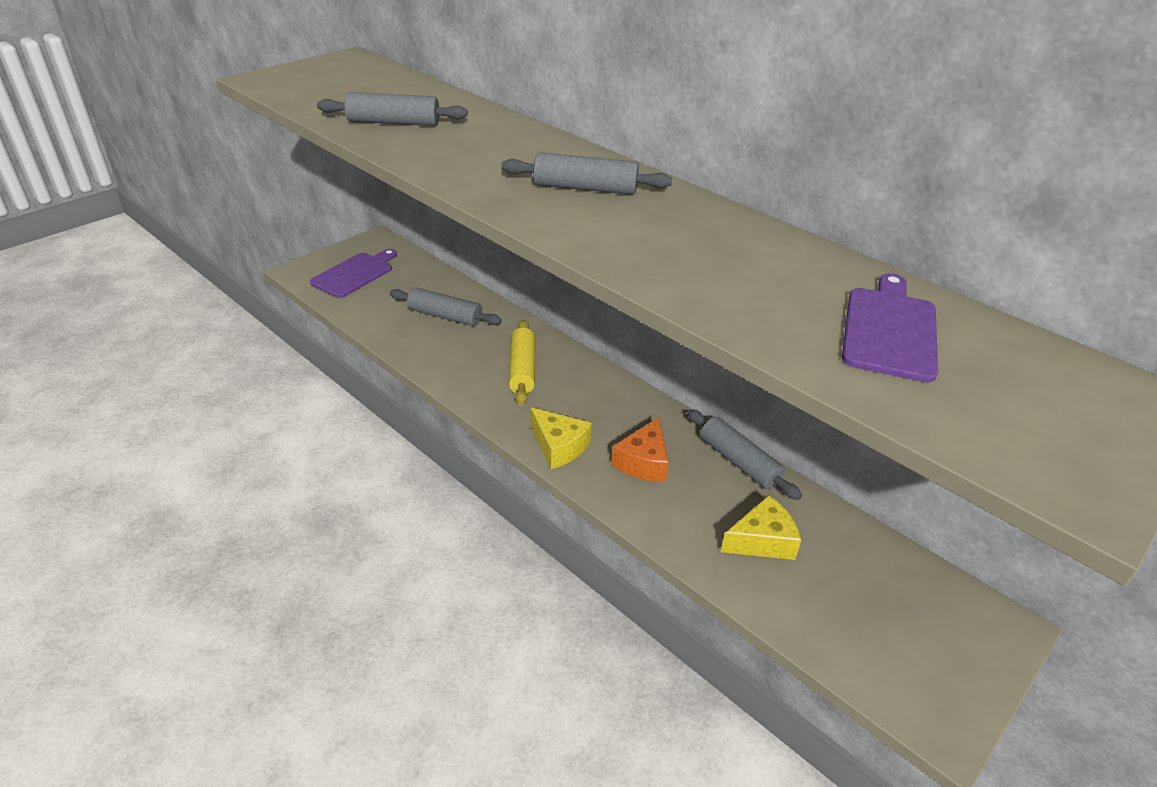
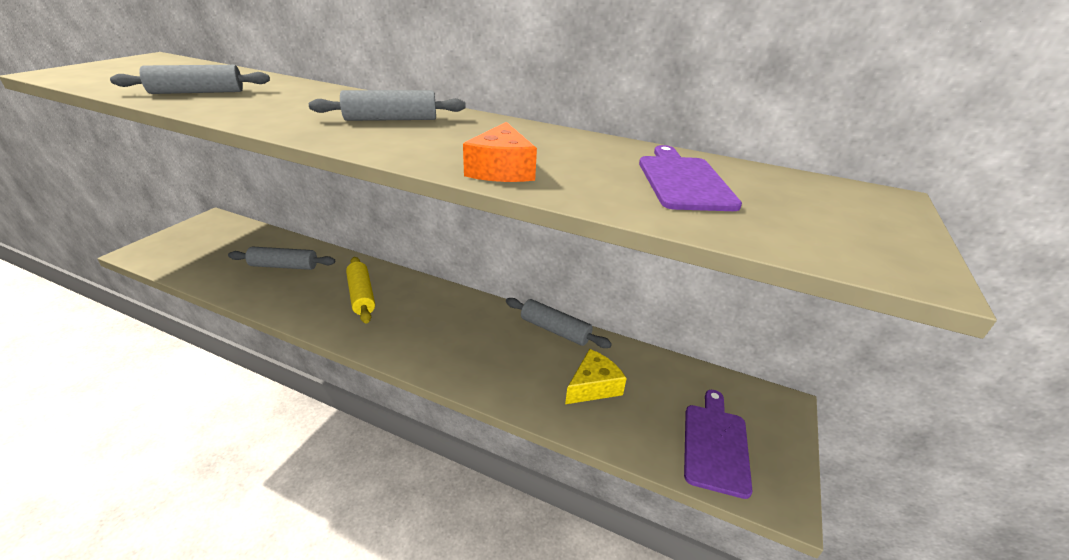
camera: 20 degrees left, 5 degrees down
purple cutting board [310,249,397,298] -> purple cutting board moved to [684,390,752,499]
yellow cheese [530,407,592,469] -> none
orange cheese [611,417,669,482] -> orange cheese moved to [463,122,537,182]

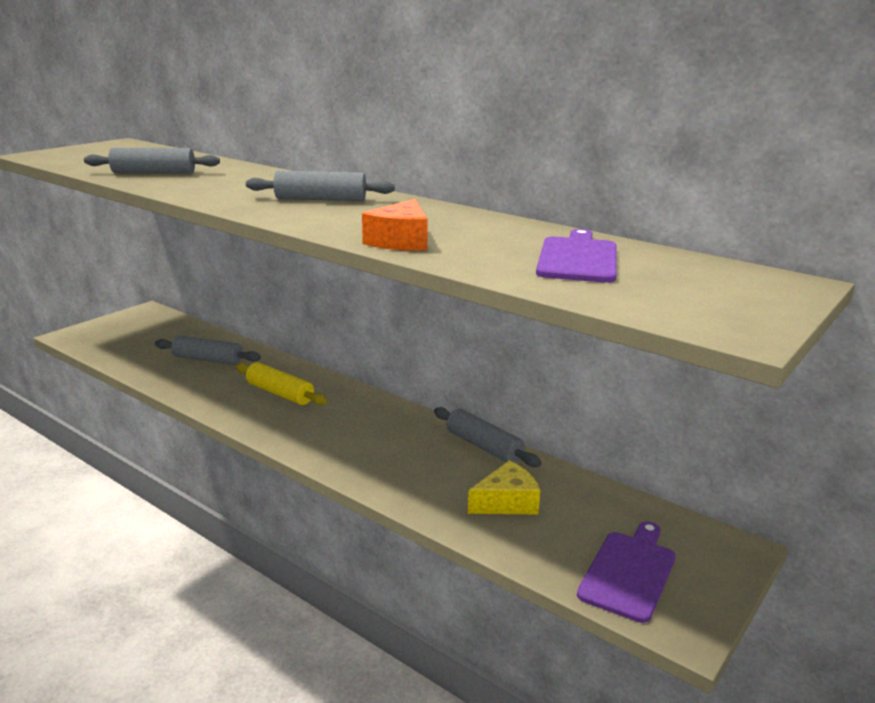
camera: 15 degrees right, 10 degrees down
yellow rolling pin [346,257,375,324] -> yellow rolling pin turned 45 degrees counterclockwise [236,362,327,405]

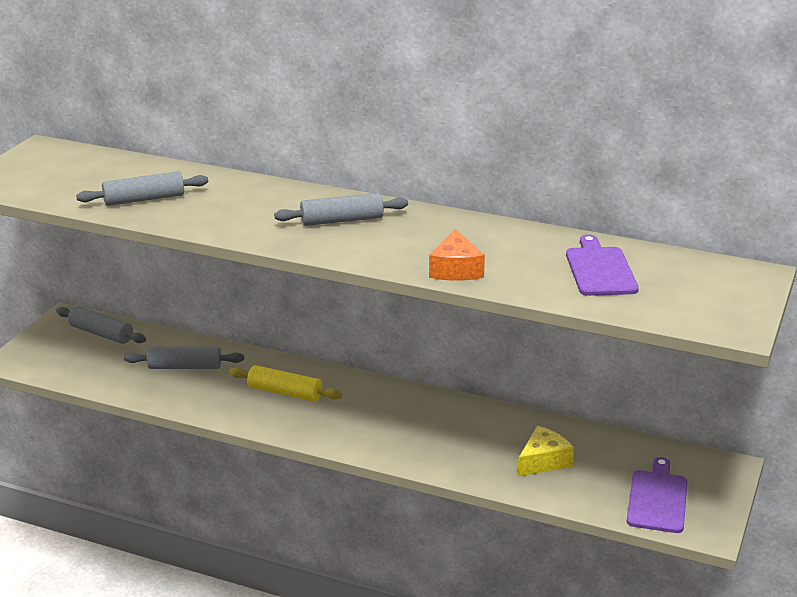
camera: 15 degrees left, 5 degrees up
grey rolling pin [434,407,542,467] -> grey rolling pin moved to [56,306,146,344]

